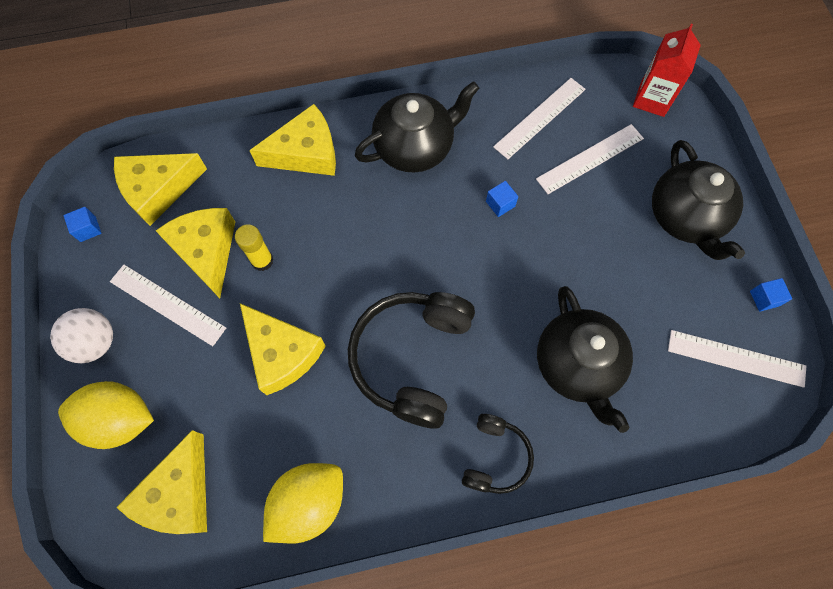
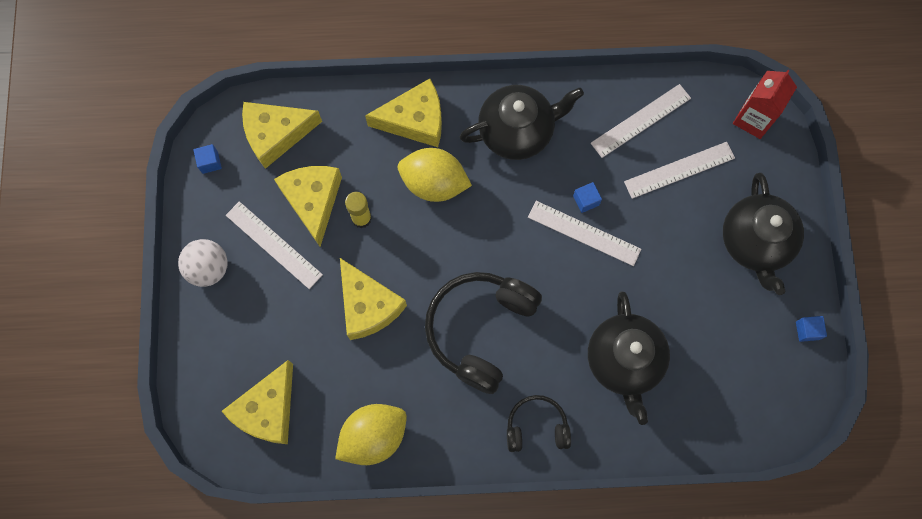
camera: 10 degrees right, 5 degrees up
yellow lemon [58,381,154,449] -> yellow lemon moved to [398,148,472,202]
black headphones [462,414,534,494] -> black headphones turned 120 degrees counterclockwise [507,395,571,452]
white ruler [668,330,806,388] -> white ruler moved to [528,201,641,266]

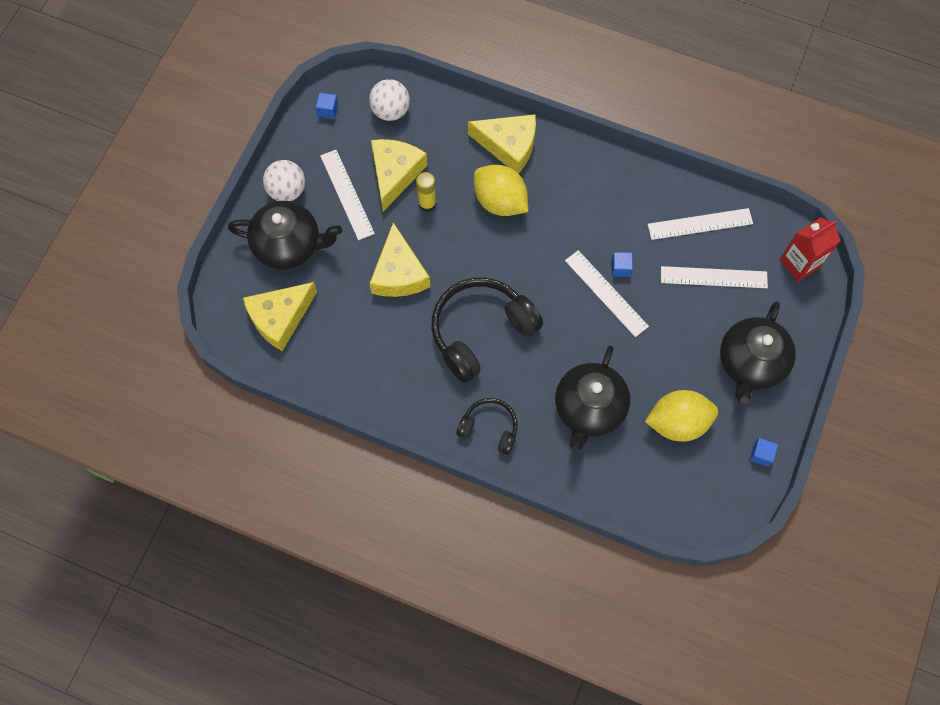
camera: 25 degrees right, 5 degrees down
yellow cheese [242,102,322,169] -> white ball [369,79,410,121]
yellow lemon [335,404,407,465] -> yellow lemon moved to [645,390,718,442]
black teapot [460,85,584,160] -> black teapot moved to [228,201,342,269]

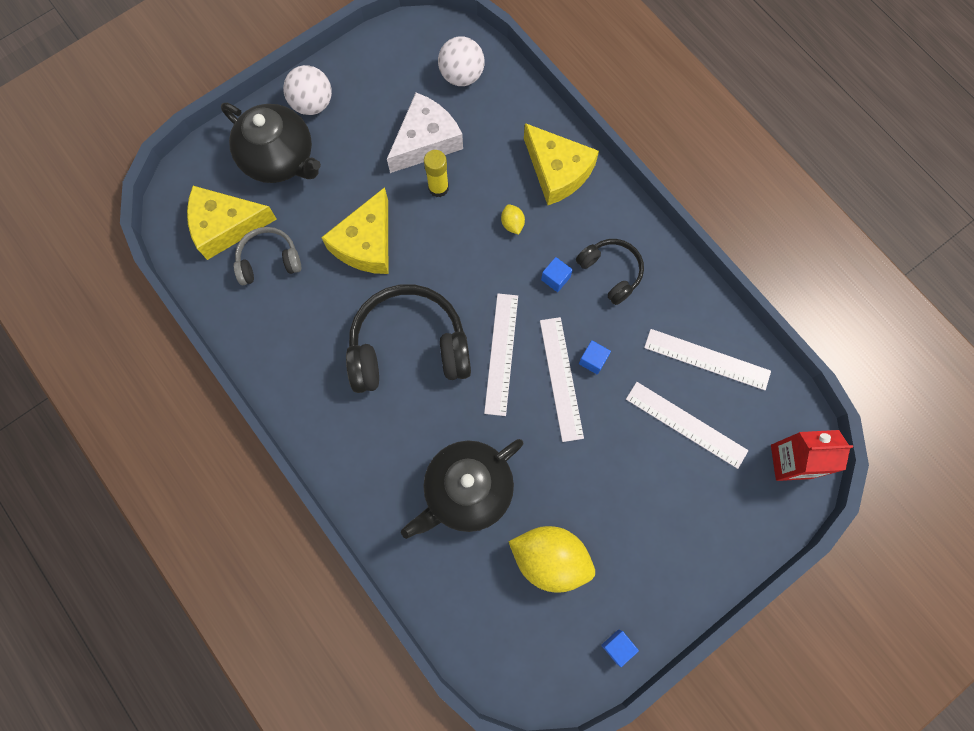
camera: 30 degrees right, 5 degrees up
blue cube [316,93,338,119] -> blue cube moved to [541,257,573,292]
white ruler [320,150,375,240] -> white ruler moved to [484,294,518,416]
yellow cheese [371,139,427,212] -> white cheese [387,93,463,173]
black headphones [457,398,518,455] -> black headphones moved to [576,239,644,305]
yellow lemon [474,165,528,216] -> yellow lemon [501,204,525,235], size x0.42
black teapot [720,301,796,404] -> none
none -> grey headphones [234,227,301,285]

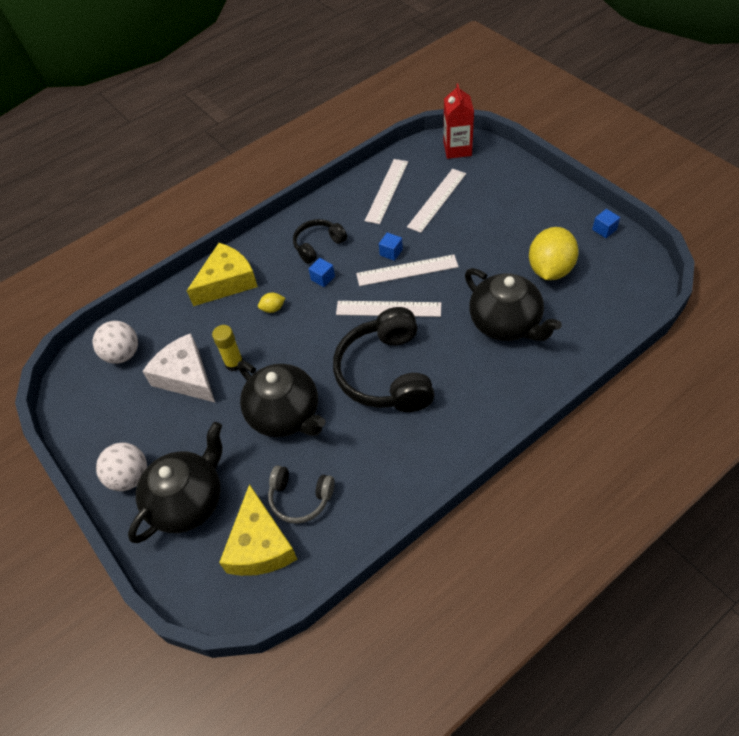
camera: 85 degrees left, 20 degrees down
grey headphones [234,227,301,285] -> grey headphones turned 60 degrees counterclockwise [268,465,335,524]
yellow cheese [321,187,388,274] -> black teapot [237,361,326,437]

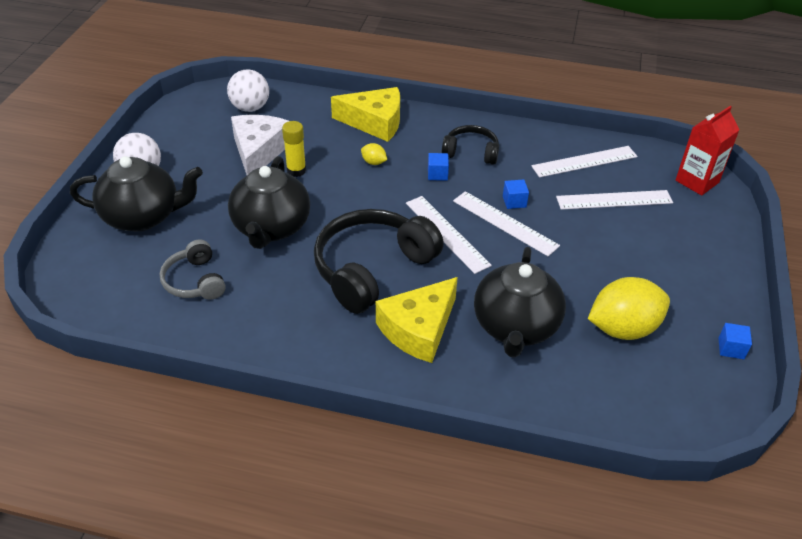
camera: 45 degrees right, 10 degrees down
yellow cheese [219,484,298,576] -> yellow cheese moved to [376,277,458,363]

